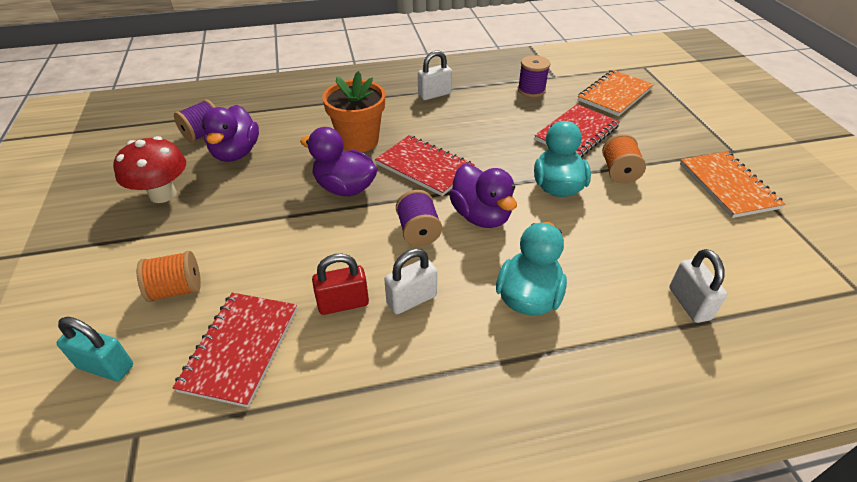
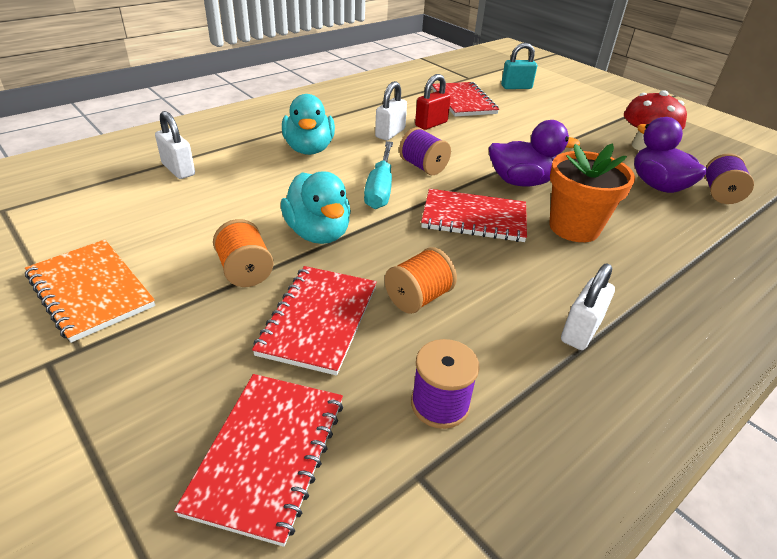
camera: 150 degrees right, 5 degrees down
orange spool [137,251,201,302] -> orange spool moved to [385,247,457,314]
purple duck [449,164,517,228] -> turquoise screwdriver [364,141,393,209]
orange notebook [578,70,654,116] -> red notebook [174,374,343,547]

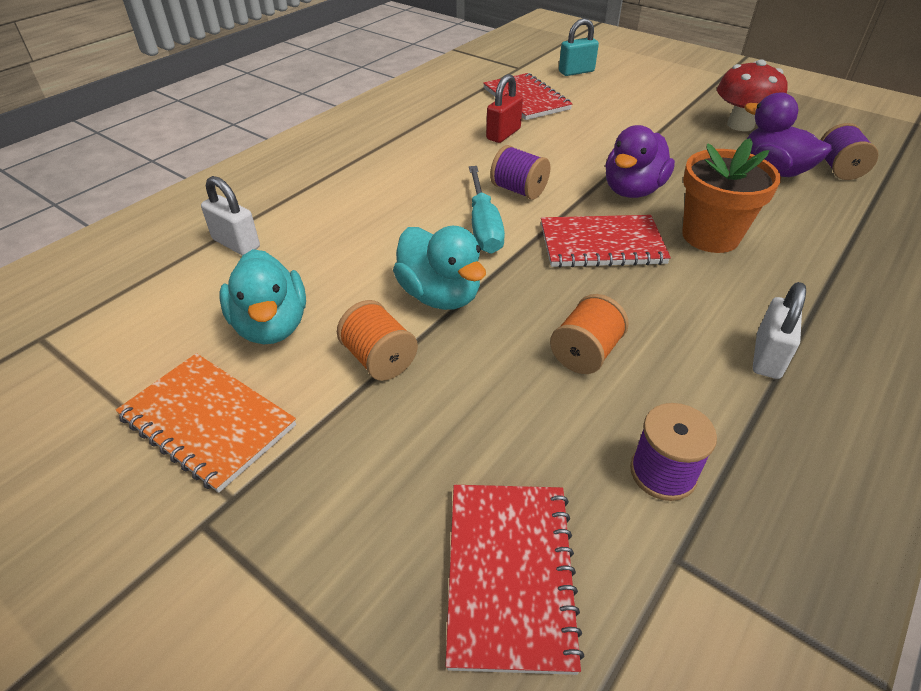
camera: 10 degrees left, 5 degrees up
red notebook [252,266,377,376] -> none
turquoise duck [282,94,335,155] -> turquoise duck moved to [220,249,306,344]
white padlock [375,81,407,140] -> none
purple duck [489,120,580,187] -> purple duck turned 135 degrees clockwise [605,125,675,198]

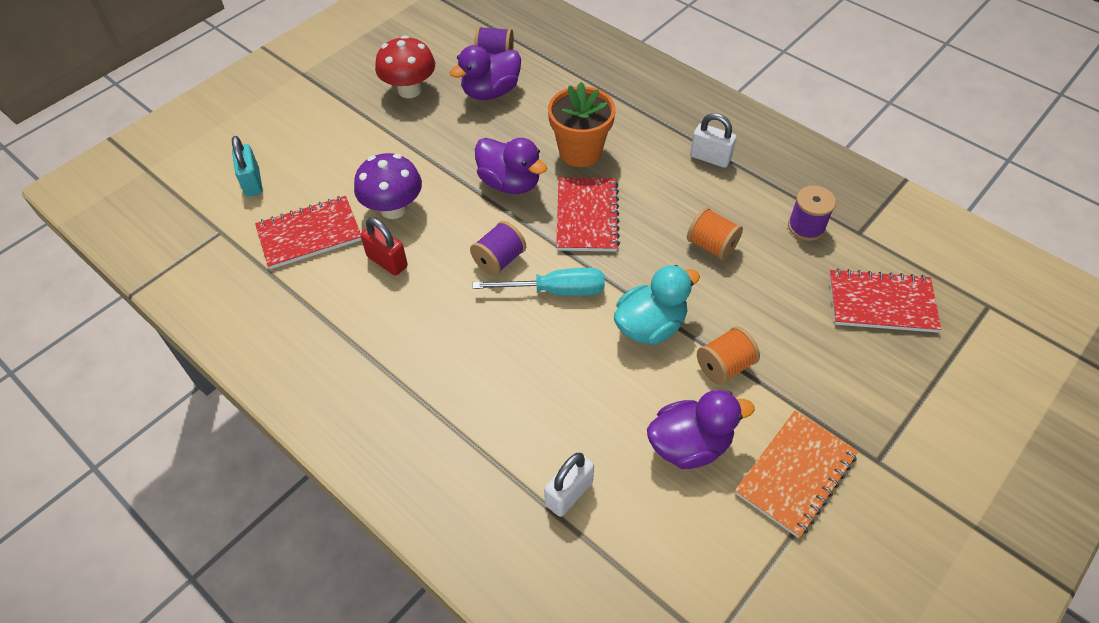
camera: 85 degrees left, 10 degrees up
turquoise duck [220,249,306,344] -> purple duck [647,390,755,469]
none -> purple mushroom [354,153,422,219]

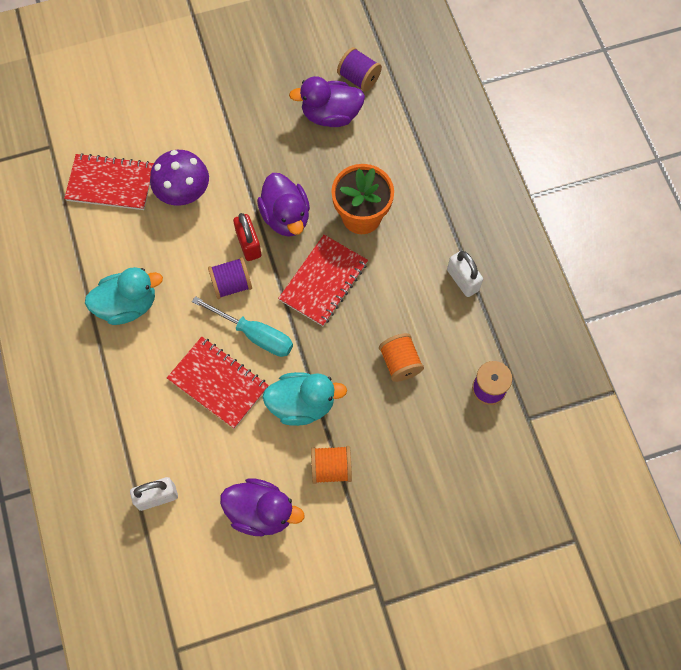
camera: 30 degrees right, 15 degrees up
turquoise padlock [232,136,263,197] -> none
red padlock [360,218,408,276] -> red padlock moved to [233,213,261,261]
red mushroom [375,35,435,98] -> none
orange notebook [735,411,858,538] -> none
red notebook [829,269,941,333] -> red notebook moved to [167,337,269,429]
none -> turquoise duck [85,267,163,325]

